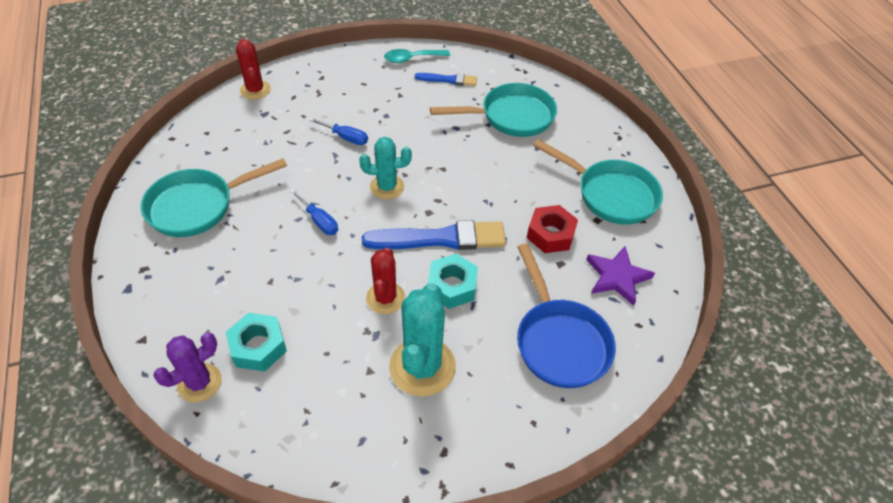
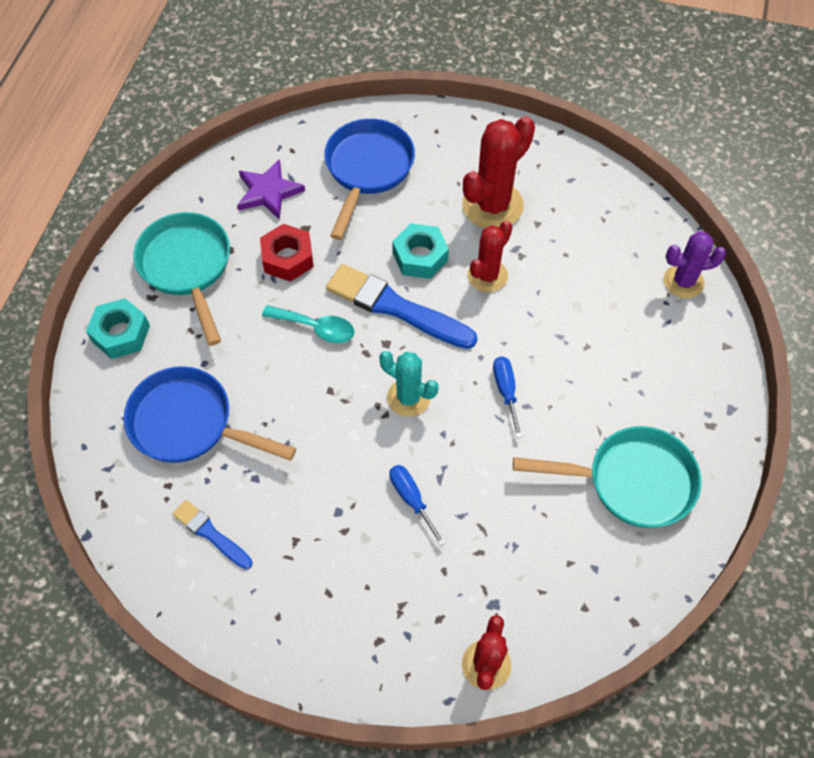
camera: 145 degrees left, 10 degrees up
turquoise nut [226,313,287,372] -> turquoise nut moved to [86,298,150,359]
turquoise spoon [384,49,450,63] -> turquoise spoon moved to [262,305,355,343]
turquoise cactus [389,283,456,397] -> red cactus [462,116,535,228]
turquoise pan [430,83,557,137] -> blue pan [124,366,296,463]

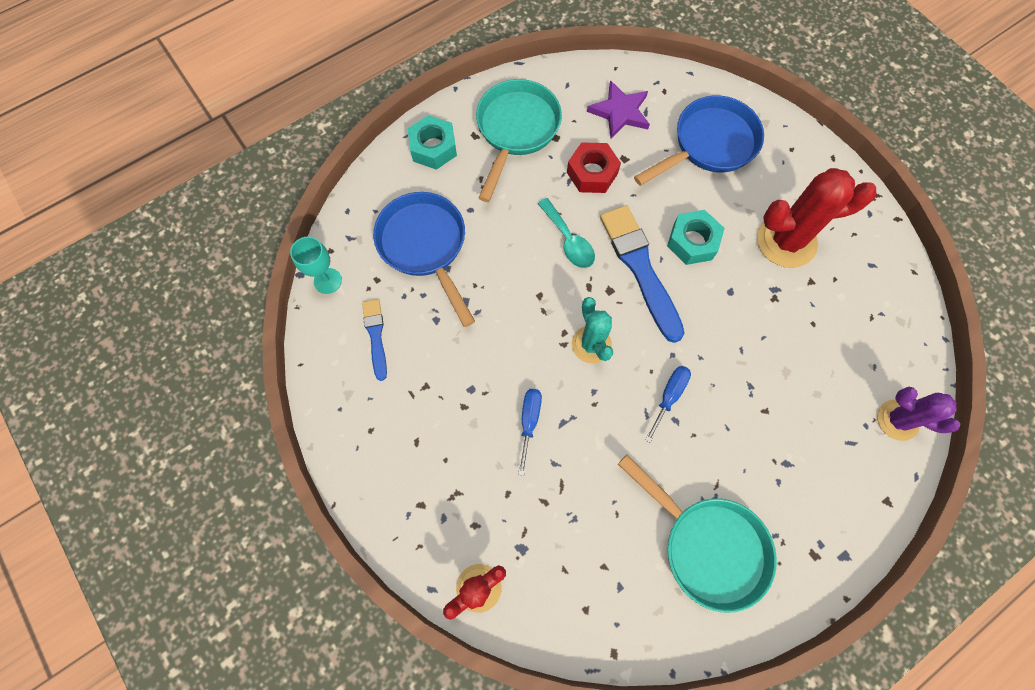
camera: 40 degrees right, 10 degrees up
red cactus [468,220,513,292] -> none
none -> turquoise goblet [290,237,342,294]

